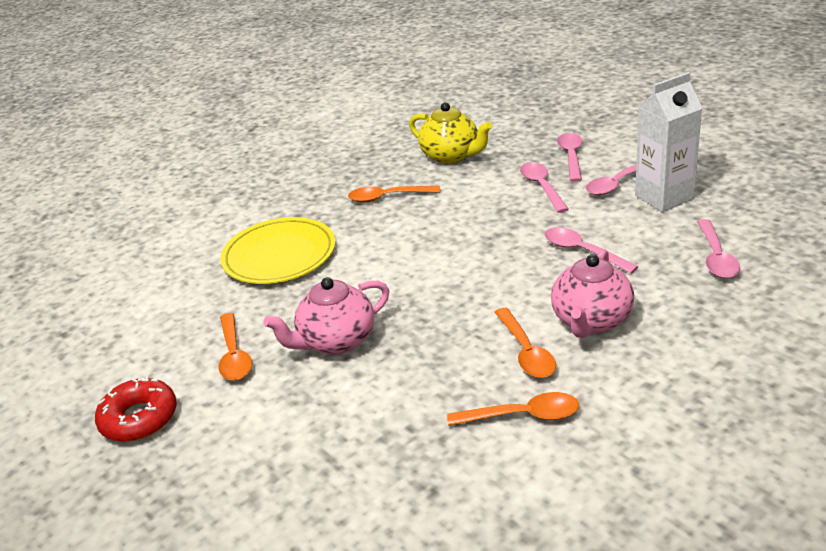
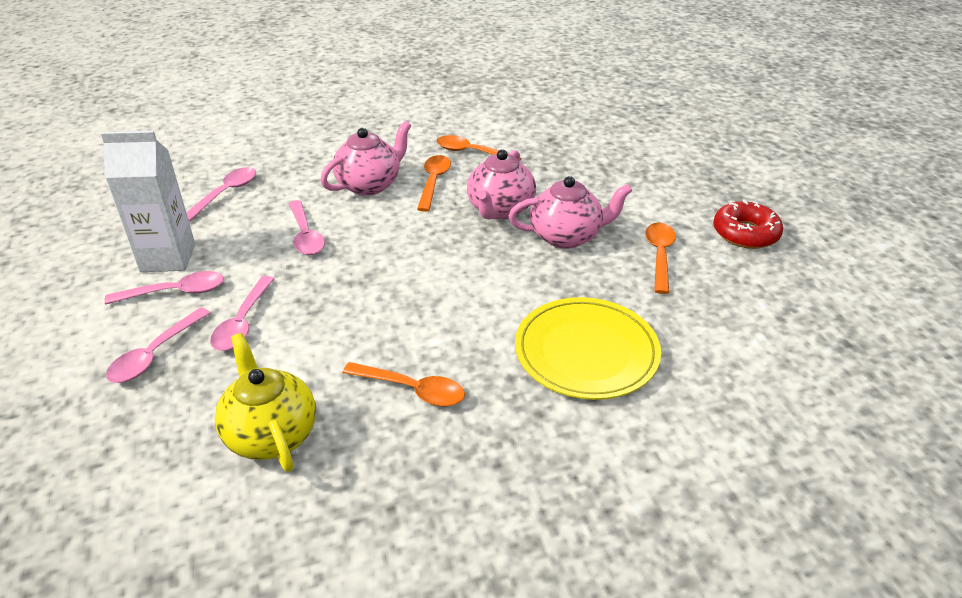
camera: 160 degrees left, 5 degrees up
none -> pink teapot [467,149,536,220]

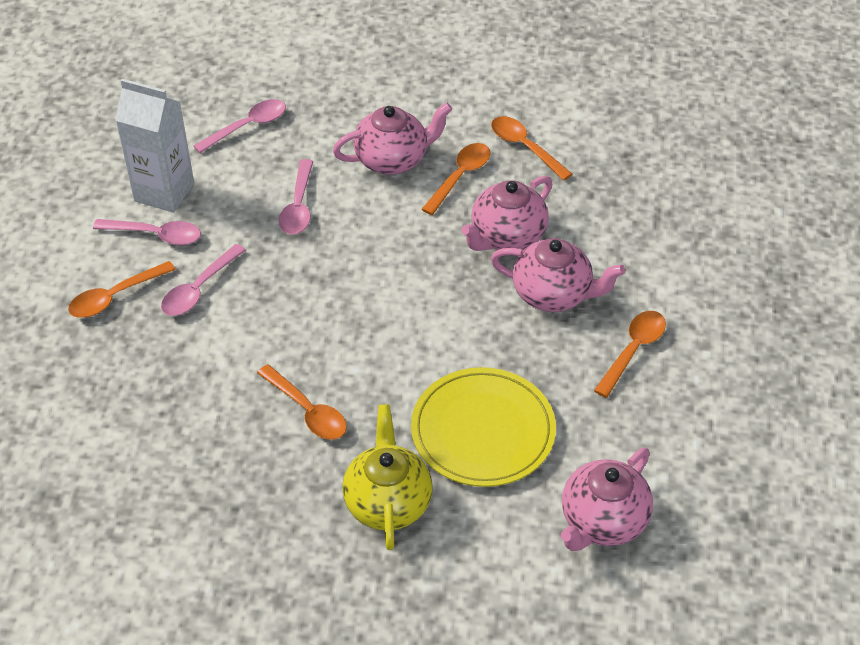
camera: 25 degrees right, 10 degrees up
pink spoon [106,307,211,383] -> orange spoon [68,261,176,318]
yellow teapot [215,333,316,472] -> yellow teapot moved to [342,404,433,550]
red donut [713,199,783,249] -> none
none -> pink teapot [561,448,653,551]

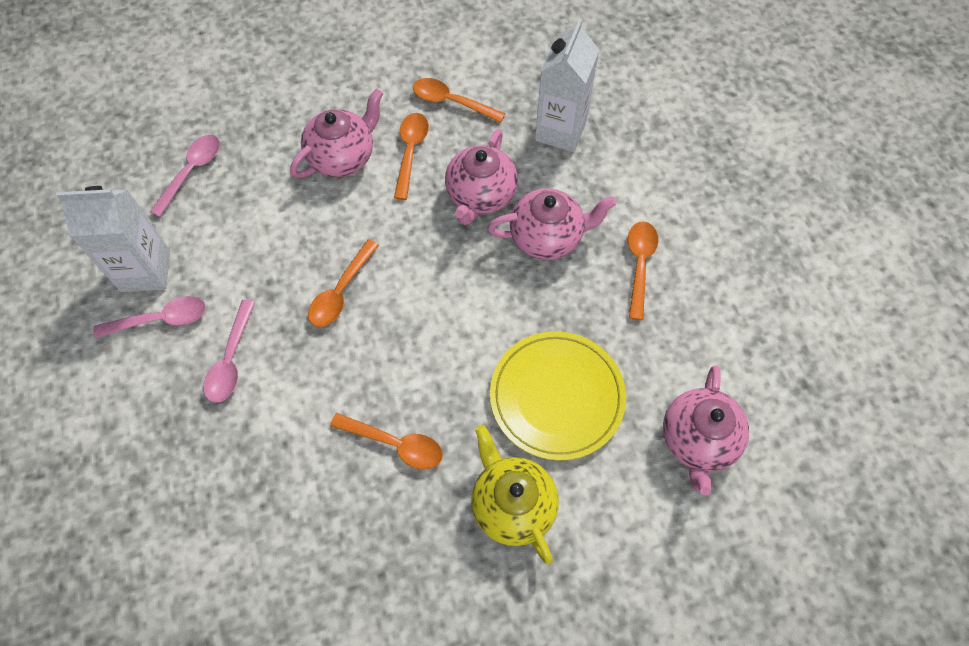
camera: 25 degrees left, 15 degrees up
orange spoon [68,261,176,318] -> orange spoon moved to [308,239,379,327]
pink spoon [279,159,314,235] -> none
none -> white carton [535,19,599,152]

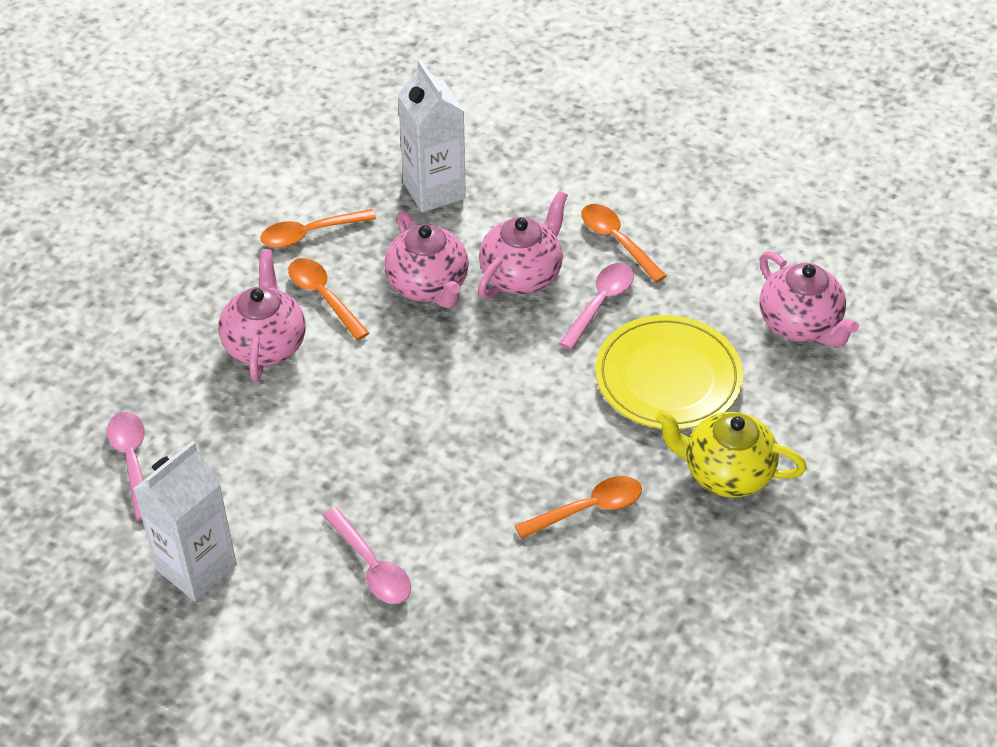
camera: 45 degrees left, 15 degrees down
pink spoon [93,296,206,338] -> pink spoon moved to [559,263,634,350]
orange spoon [308,239,379,327] -> none

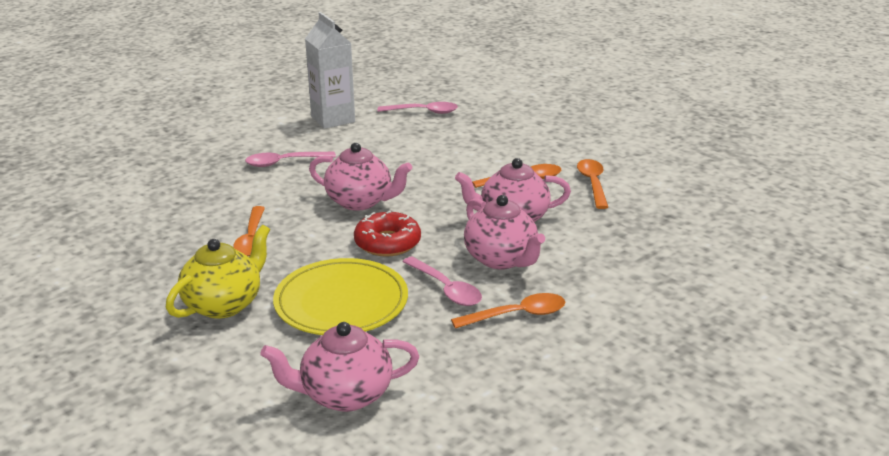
camera: 110 degrees right, 20 degrees down
pink teapot [218,249,306,381] -> pink teapot moved to [309,143,412,211]
white carton [398,60,466,213] -> none
none -> red donut [354,211,421,257]

